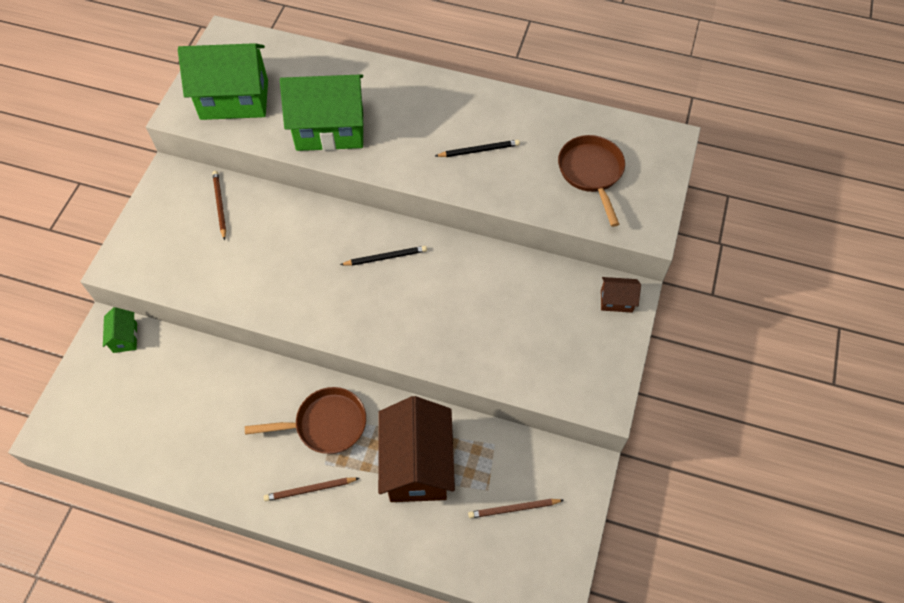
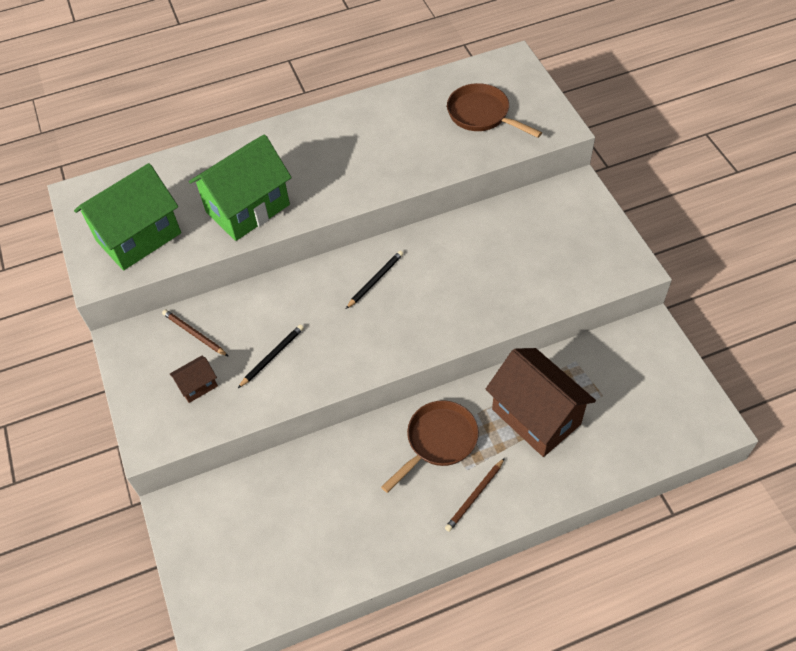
camera: 35 degrees left, 5 degrees down
green house [103,307,138,353] -> none
black pencil [435,140,520,157] -> black pencil moved to [238,324,304,388]
brown pencil [468,499,564,518] -> none
brown house [601,277,641,313] -> brown house moved to [170,356,218,403]

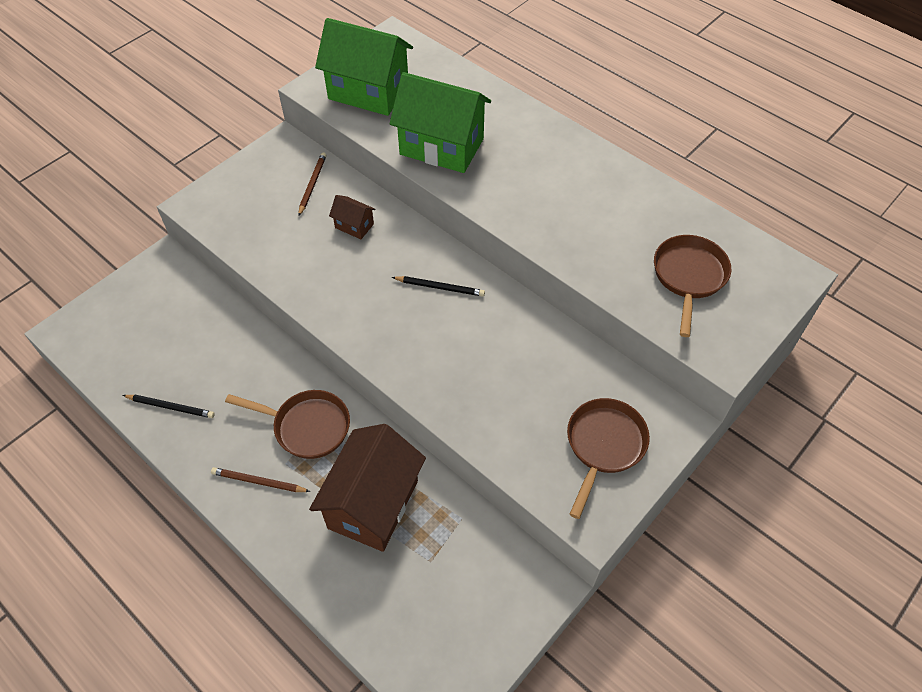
camera: 60 degrees right, 0 degrees up
brown house [170,356,218,403] -> brown house moved to [329,195,376,239]
black pencil [238,324,304,388] -> black pencil moved to [123,395,215,418]
none -> brown pan [567,398,650,519]

